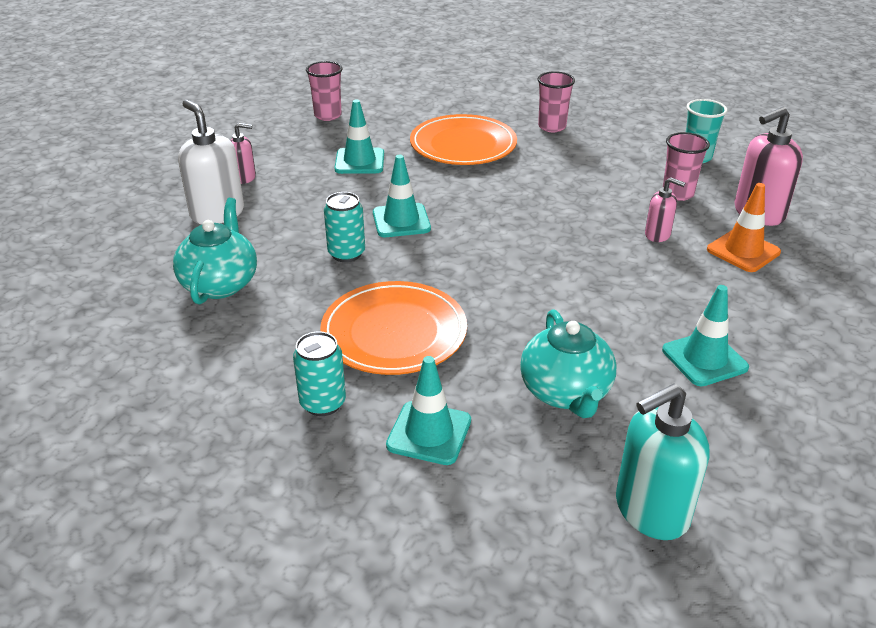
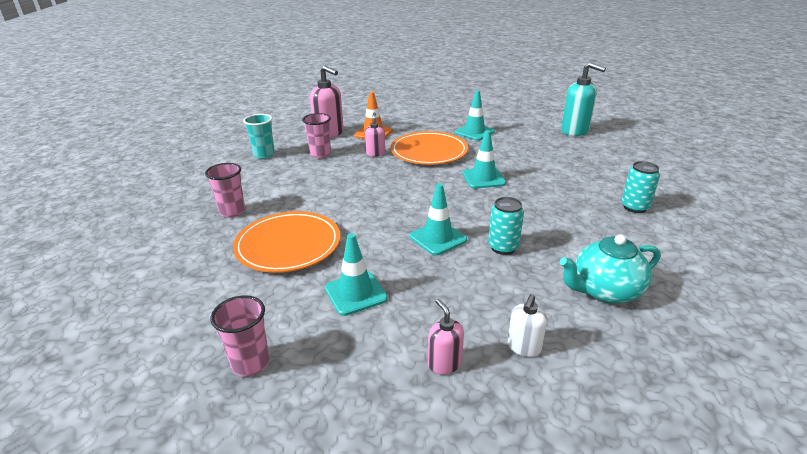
camera: 115 degrees left, 5 degrees down
white soap dispenser [178,100,244,224] -> white soap dispenser [507,294,547,357], size x0.55
orange plate [320,281,467,375] -> orange plate moved to [390,131,468,165]
turquoise traffic cone [386,356,471,465] -> turquoise traffic cone moved to [462,130,506,189]
turquoise teapot [520,309,616,418] -> none

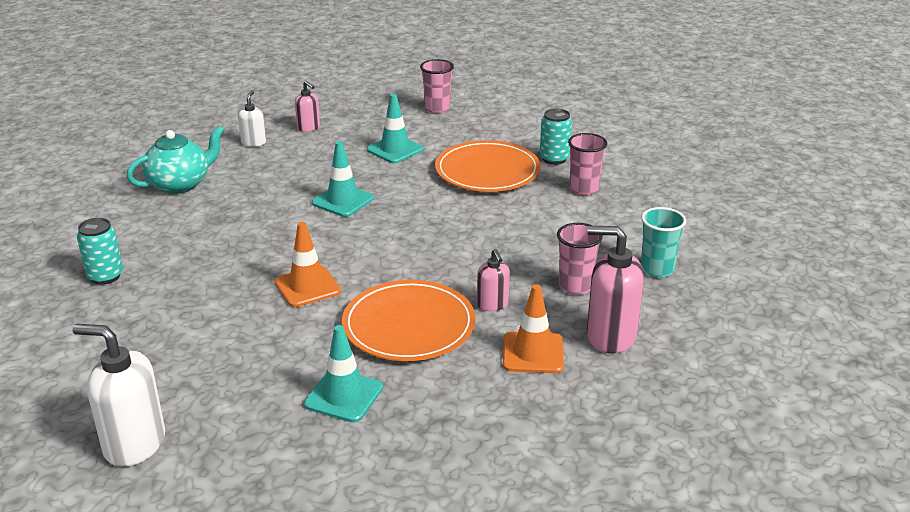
camera: 160 degrees right, 0 degrees up
turquoise traffic cone [462,130,506,189] -> orange traffic cone [274,222,341,307]
turquoise can [488,197,524,255] -> turquoise can moved to [540,108,572,165]
turquoise soap dispenser [561,62,606,136] -> white soap dispenser [73,324,165,467]

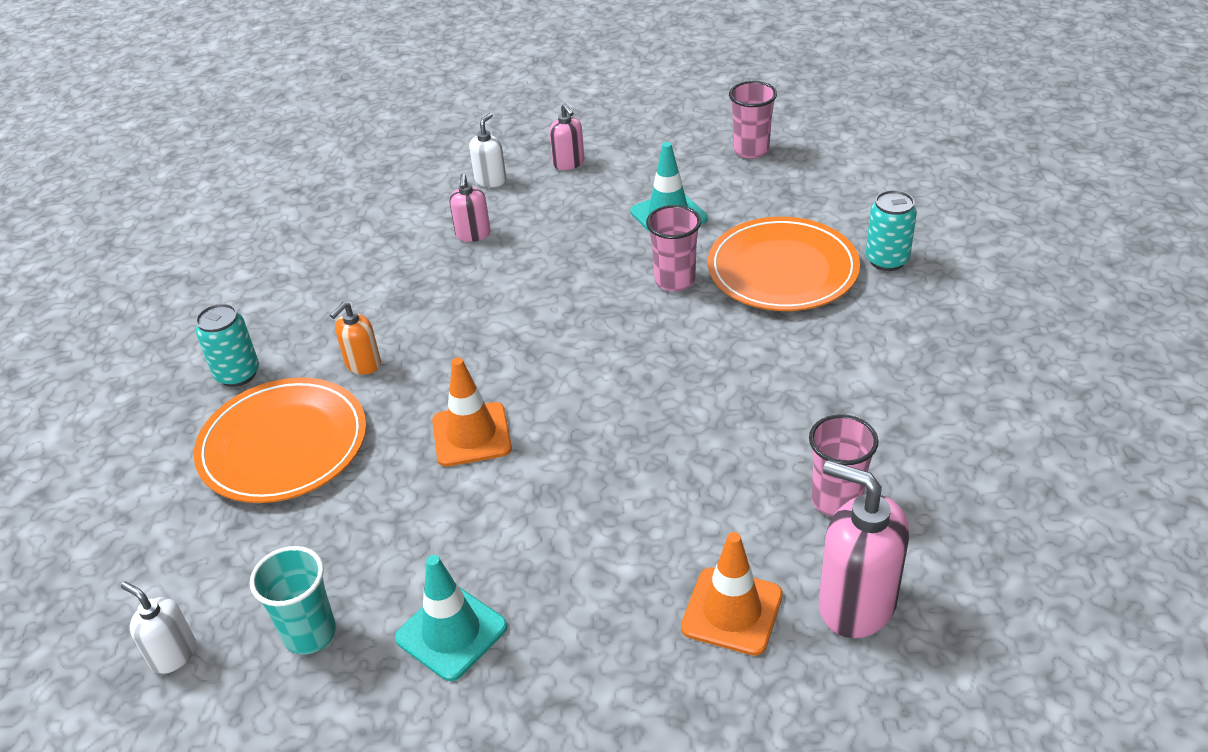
camera: 20 degrees right, 10 degrees up
white soap dispenser [73,324,165,467] -> white soap dispenser [121,581,196,674], size x0.55
turquoise teapot [127,126,224,194] -> none
turquoise traffic cone [312,141,374,217] -> none
orange plate [342,280,475,361] -> orange plate moved to [194,378,366,503]
pink soap dispenser [477,249,510,311] -> pink soap dispenser moved to [449,174,491,242]
pink cup [568,133,608,196] -> pink cup moved to [646,205,701,292]
turquoise cup [641,207,686,278] -> turquoise cup moved to [250,546,336,655]
none -> orange soap dispenser [330,302,381,375]

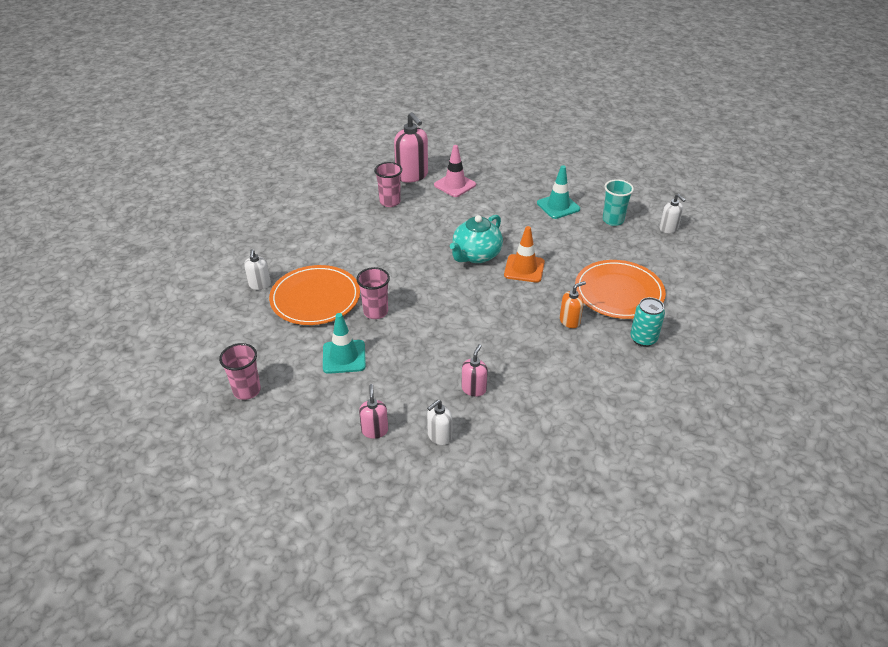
camera: 160 degrees left, 0 degrees up
orange traffic cone [681,532,783,656] -> pink traffic cone [434,145,476,197]
turquoise can [866,190,917,271] -> white soap dispenser [244,249,271,290]
none -> turquoise teapot [450,215,503,263]

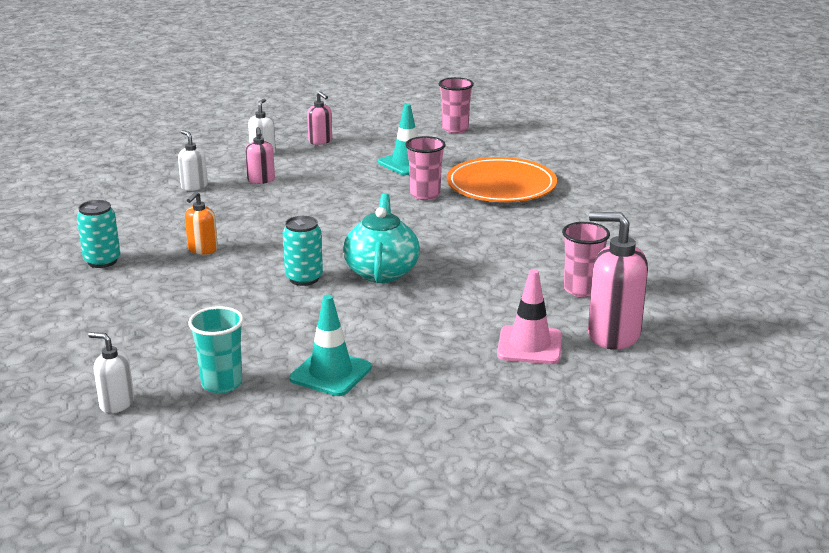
camera: 145 degrees right, 15 degrees down
white soap dispenser [244,249,271,290] -> white soap dispenser moved to [178,130,208,191]
orange traffic cone [504,226,545,283] -> turquoise can [283,216,323,286]
orange plate [575,260,666,319] -> none

